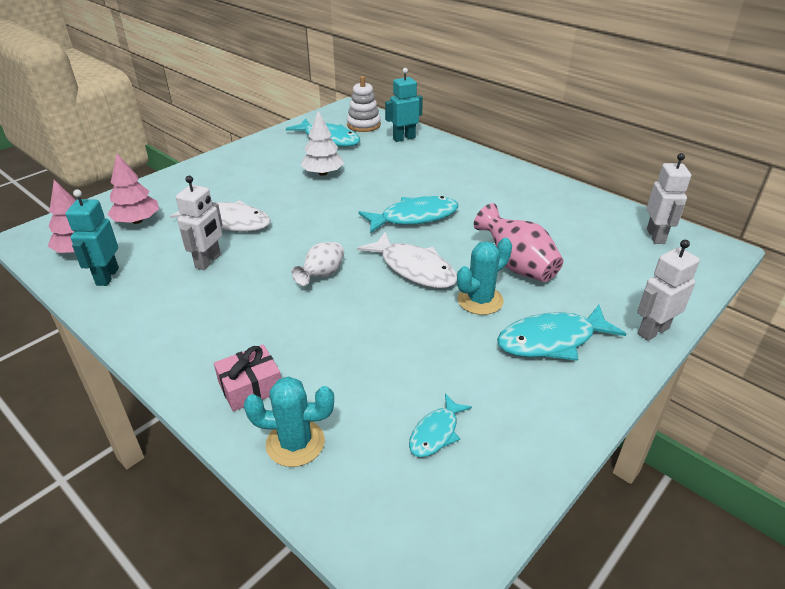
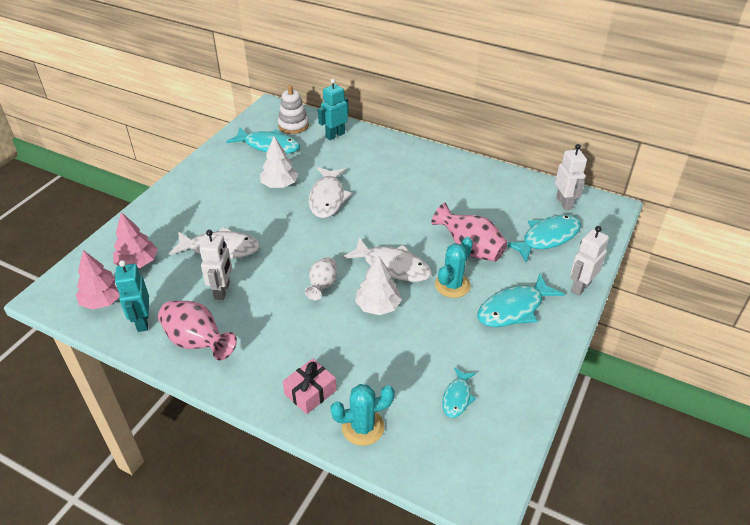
camera: 15 degrees left, 5 degrees up
turquoise fish [358,196,459,233] -> turquoise fish moved to [507,215,581,263]
none -> pink vase [158,301,237,360]
none -> white fish [309,167,352,218]
none -> white tree [355,255,402,315]

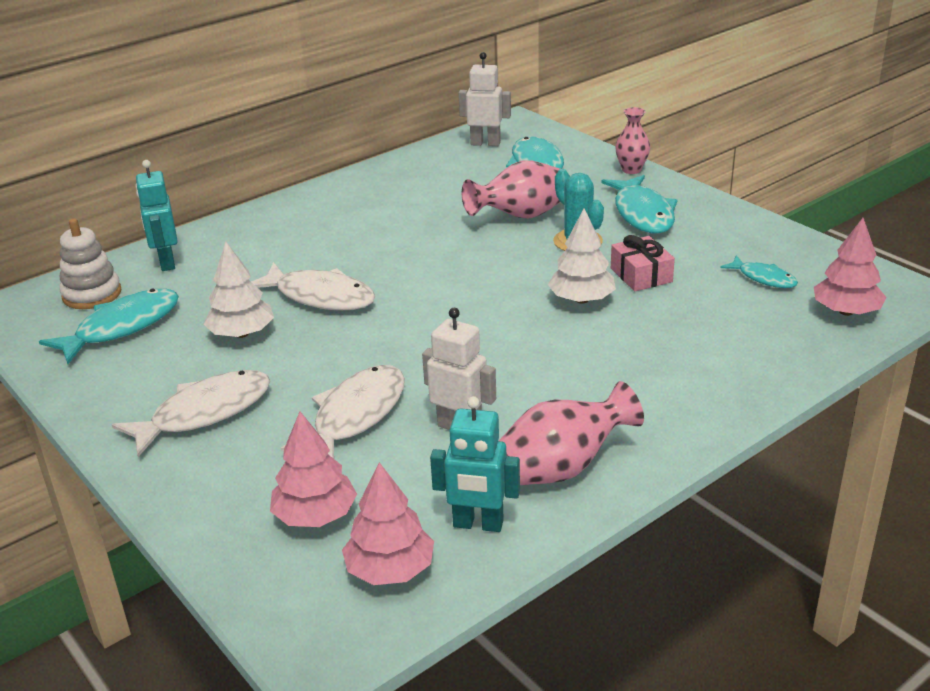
camera: 65 degrees left, 10 degrees down
pink gift [283,359,336,414] -> pink gift moved to [611,235,675,291]
white vase [305,257,337,300] -> none
turquoise cactus [330,384,395,446] -> none
white fish [343,237,432,282] -> white fish moved to [112,370,270,457]
white robot [570,226,609,296] -> pink vase [615,107,650,174]
none -> pink tree [814,218,887,316]

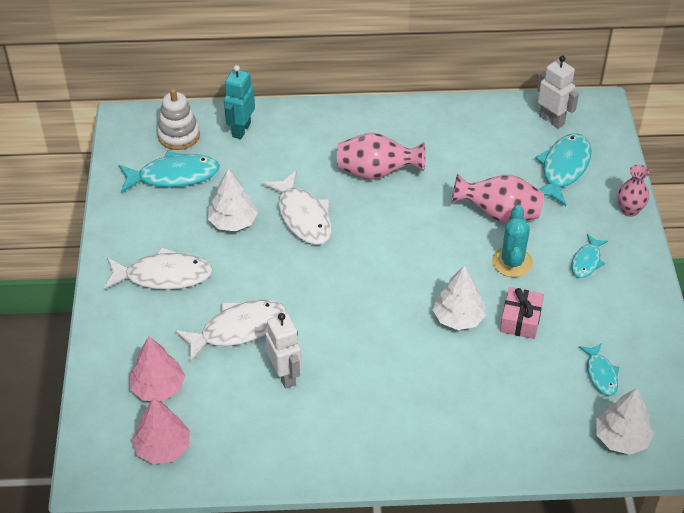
camera: 35 degrees right, 15 degrees up
turquoise robot [430,396,520,532] -> none
pink vase [499,381,644,485] -> pink vase moved to [337,133,425,180]
turquoise fish [602,175,678,234] -> turquoise fish [571,234,608,278], size x0.56
pink tree [814,218,887,316] -> white tree [596,388,654,455]

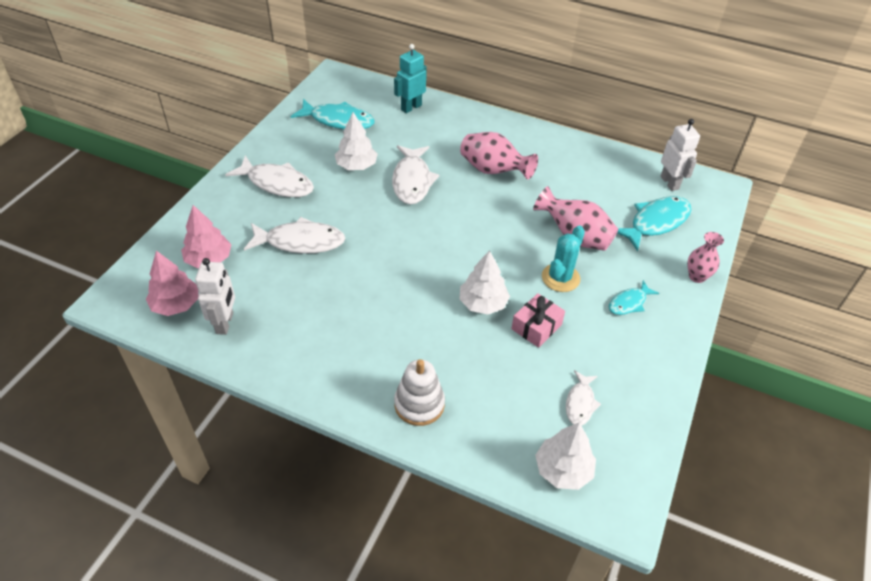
camera: 25 degrees right, 0 degrees up
white stacking toy [157,88,200,150] -> white stacking toy moved to [394,359,445,426]
white robot [266,313,302,389] -> white robot moved to [195,258,235,335]
turquoise fish [579,343,619,396] -> white fish [566,370,601,426]

